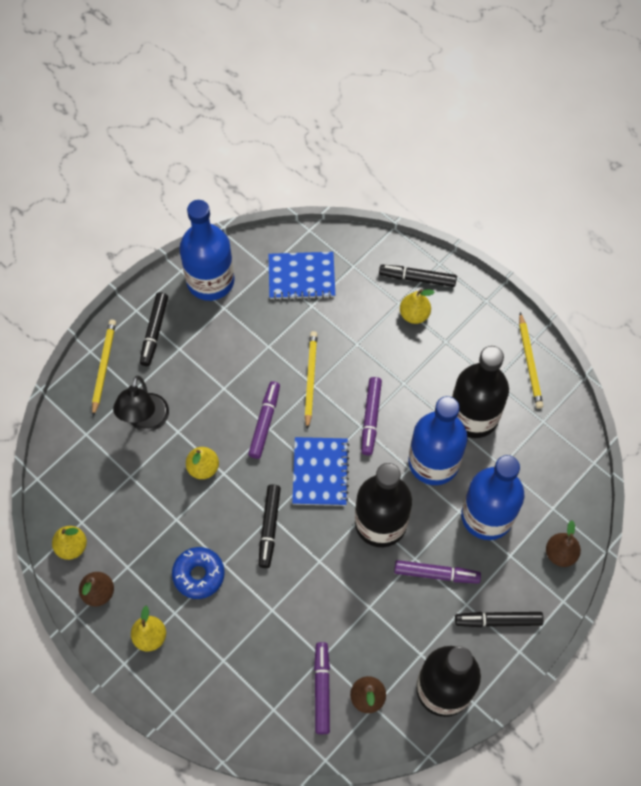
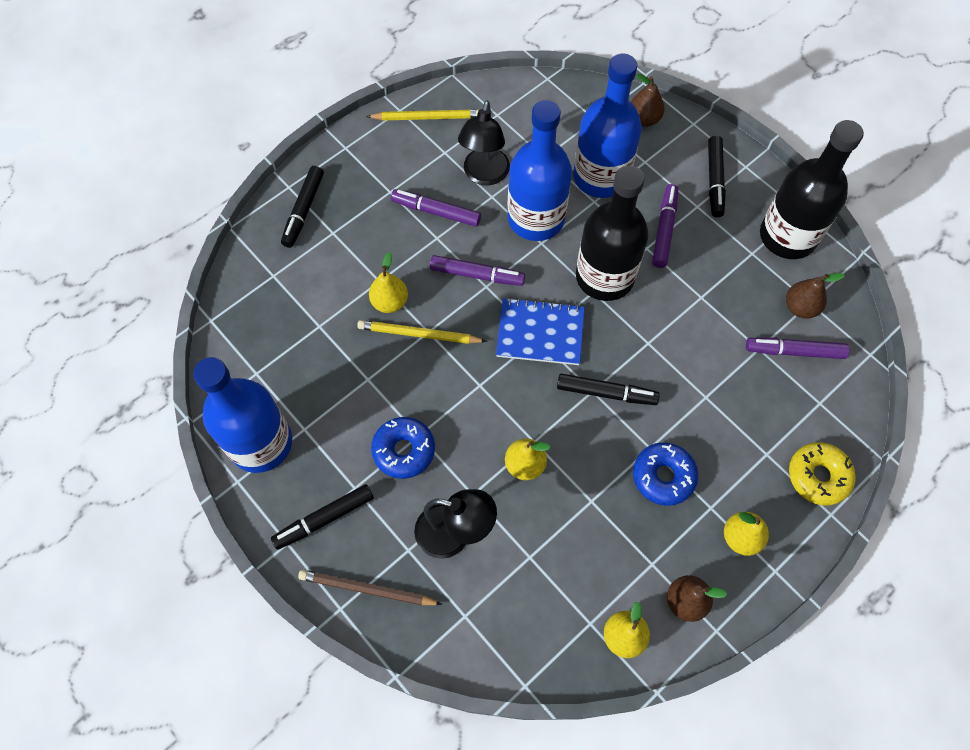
camera: 85 degrees left, 0 degrees up
yellow pencil [92,319,116,416] -> brown pencil [298,570,442,605]
black marker [140,292,168,366] -> black marker turned 135 degrees clockwise [271,484,374,550]
purple marker [248,381,280,459] -> purple marker moved to [391,189,481,227]
blue notebook [268,252,335,300] -> none
yellow pear [400,289,435,324] -> yellow pear moved to [369,252,408,313]
black bottle [452,346,509,438] -> black lamp [458,100,510,185]
none -> blue donut [371,417,435,479]
none -> yellow donut [789,442,856,506]

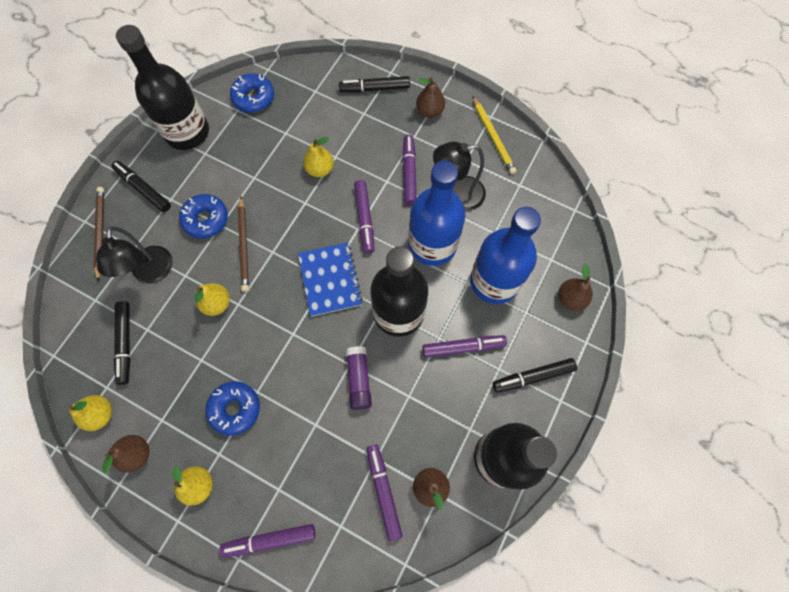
camera: 70 degrees right, 5 degrees up
blue bottle [193,357,292,473] -> black bottle [116,25,209,150]
yellow pencil [357,320,487,344] -> none
black marker [557,374,660,405] -> black marker moved to [114,301,131,385]
yellow donut [789,442,856,506] -> purple marker [219,524,316,558]
none -> blue donut [230,73,274,113]
none -> brown pencil [238,197,249,292]
none -> purple glue stick [346,346,372,410]
none -> brown pear [416,77,445,118]

